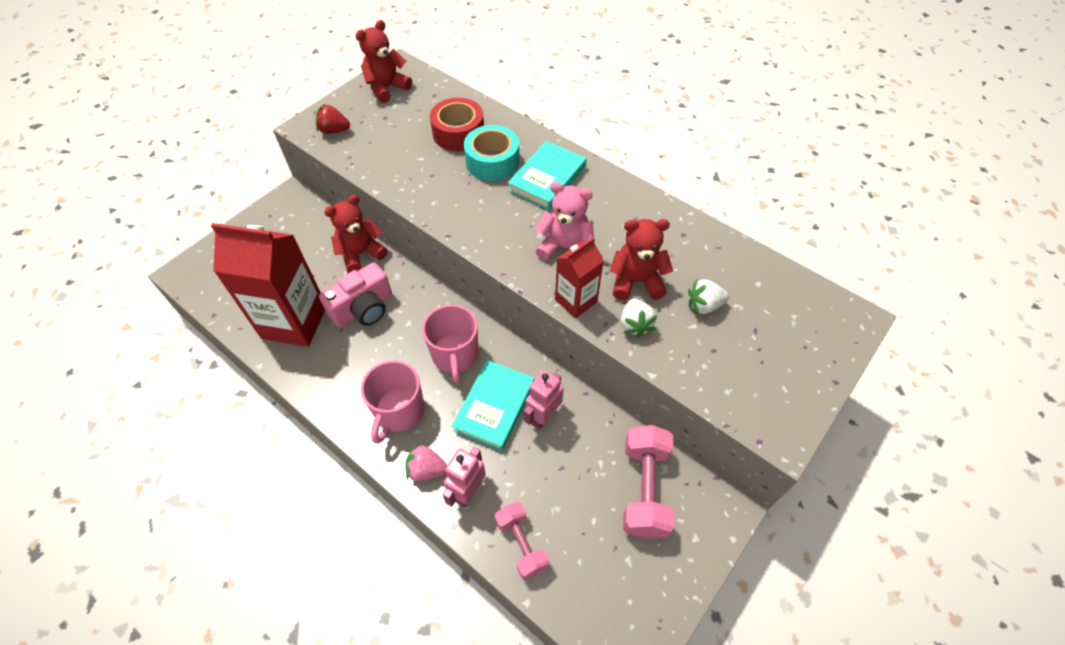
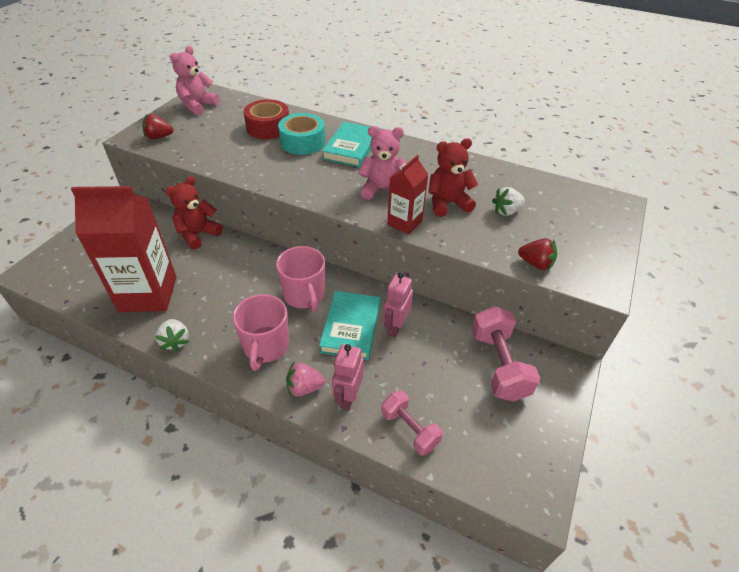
camera: 15 degrees left, 10 degrees down
pink camera [319,262,392,327] -> none
red teddy bear [355,20,412,103] -> pink teddy bear [170,46,219,115]
white strawberry [621,299,657,338] -> white strawberry moved to [155,319,190,352]
none -> red strawberry [518,238,557,270]

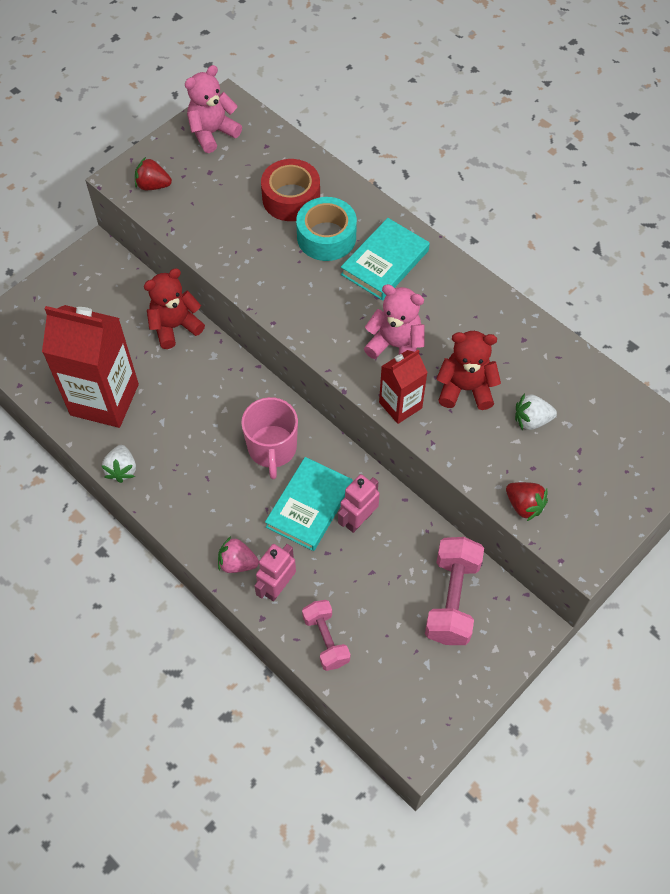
camera: 20 degrees right, 15 degrees up
pink mug [232,294,289,371] -> none

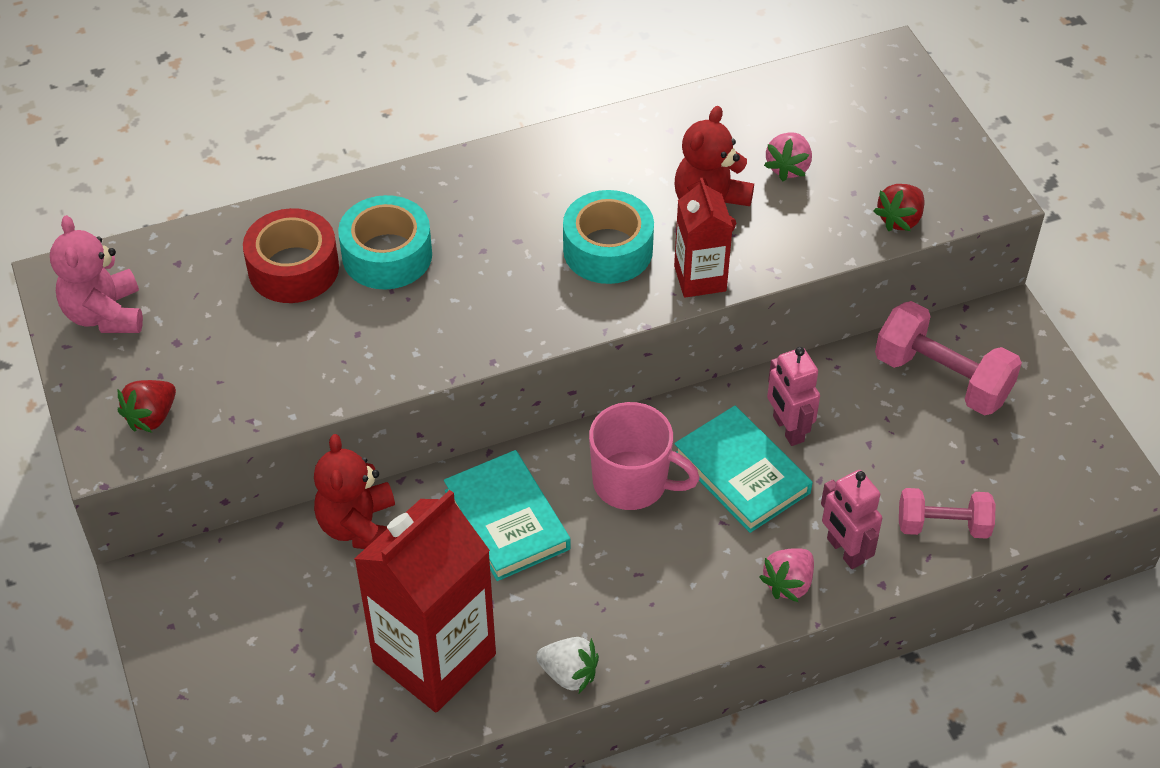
camera: 65 degrees left, 10 degrees down
turquoise book [341,218,430,301] -> turquoise book moved to [444,450,571,581]
pink teddy bear [364,284,424,359] -> turquoise tape [563,190,654,284]
red strawberry [506,482,548,521] -> red strawberry turned 150 degrees clockwise [874,184,924,231]
white strawberry [515,393,557,431] -> pink strawberry [764,132,812,181]

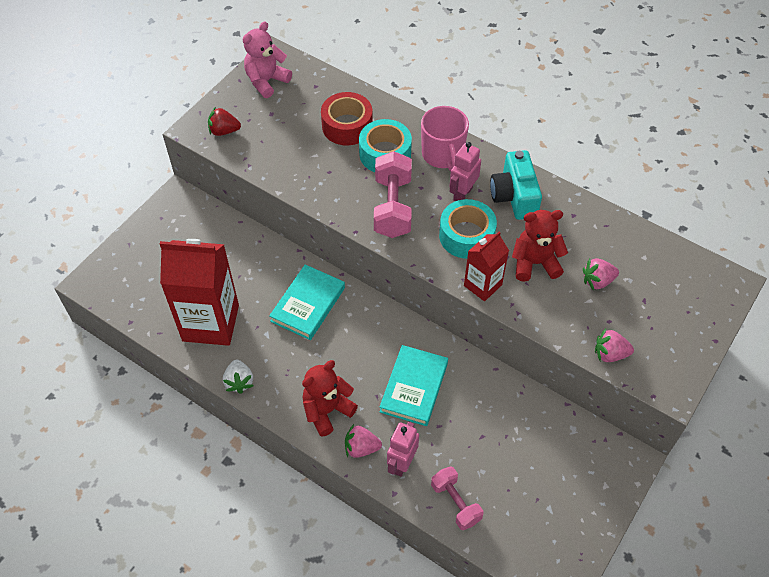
camera: 55 degrees right, 5 degrees up
red teddy bear [314,434,395,549] -> red teddy bear moved to [302,360,358,437]
pink mug [589,402,700,510] -> pink mug moved to [421,106,469,172]
pink robot [767,347,820,446] -> pink robot moved to [450,142,481,201]
red strawberry [874,184,924,231] -> pink strawberry [595,329,634,362]
pink dumbbell [875,301,1022,415] -> pink dumbbell moved to [374,151,412,238]
none -> turquoise camera [490,150,542,220]

